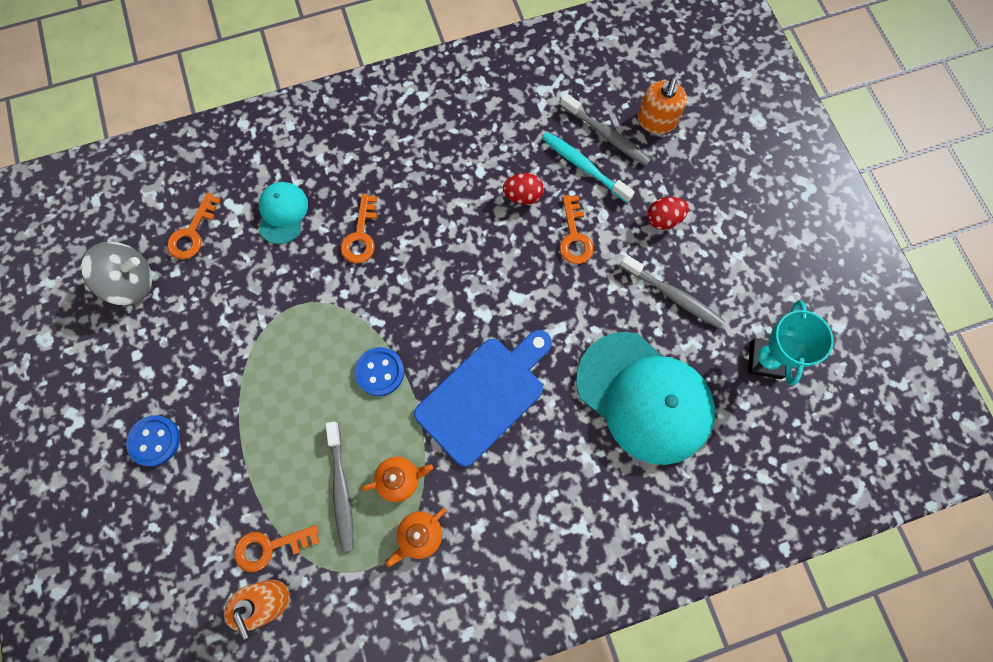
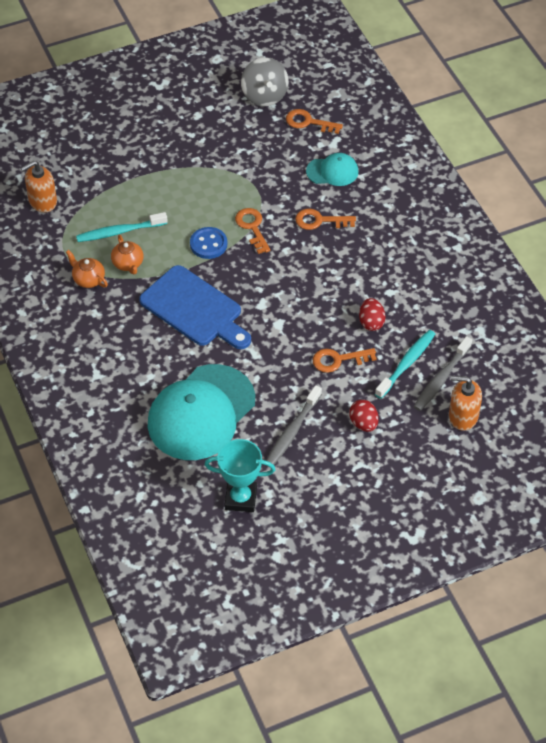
camera: 85 degrees right, 20 degrees down
blue button [126,415,180,467] -> none
orange key [234,525,319,572] -> orange key moved to [235,208,271,254]
grey toothbrush [326,421,354,552] -> turquoise toothbrush [76,212,168,242]

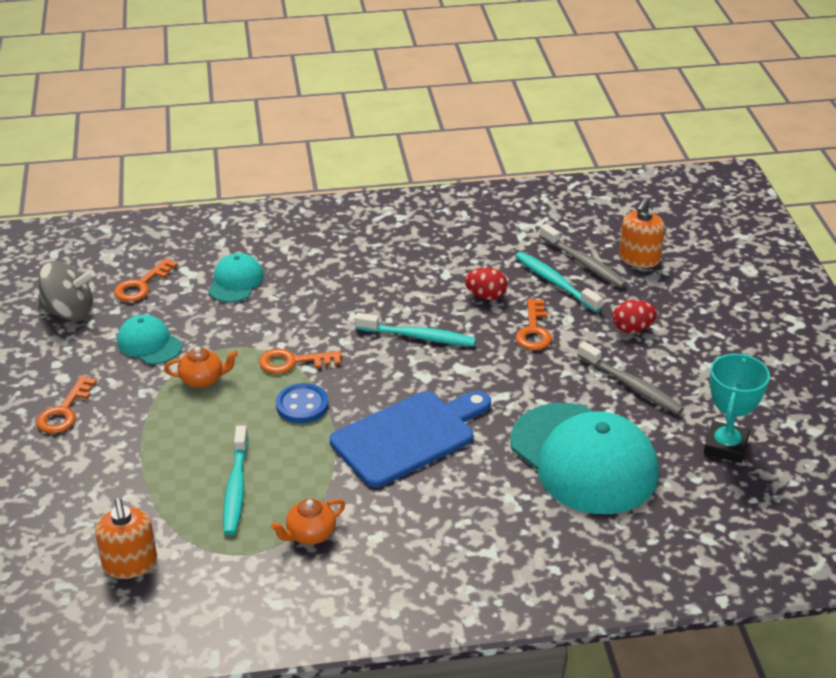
camera: 75 degrees left, 15 degrees down
orange teapot [111,235,144,275] -> orange teapot moved to [164,347,238,388]
orange key [295,209,356,230] -> orange key moved to [36,376,97,434]
none -> turquoise cap [117,315,182,364]
none -> turquoise toothbrush [355,313,476,346]

